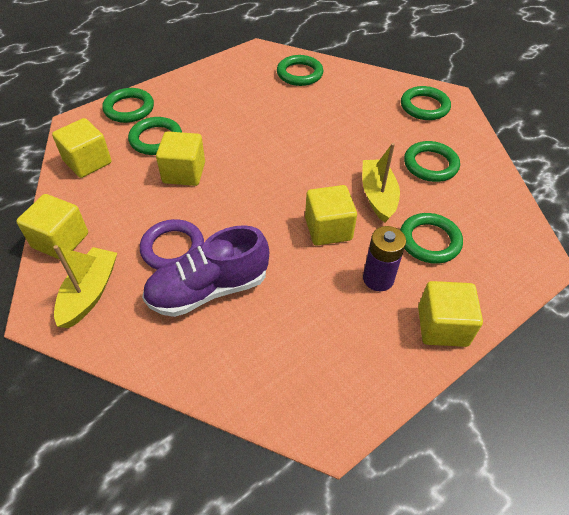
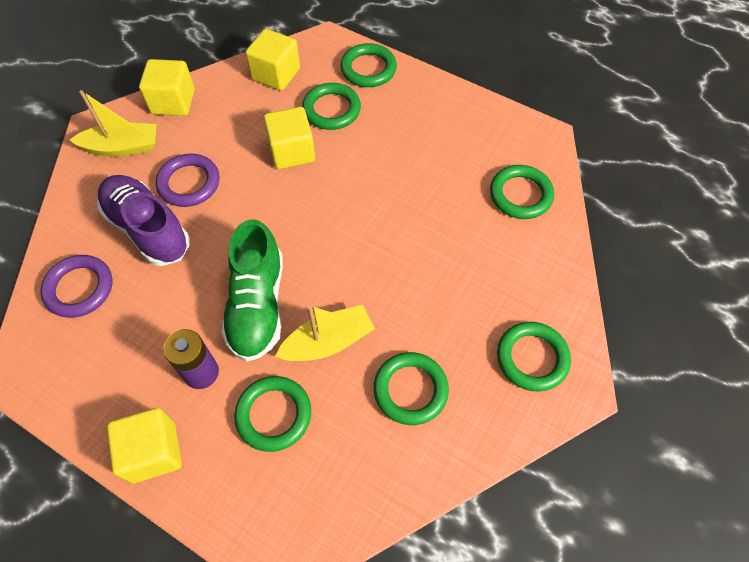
camera: 70 degrees right, 10 degrees up
yellow cube [305,185,357,245] -> green shoe [221,219,283,362]
none -> purple ring [40,255,112,318]

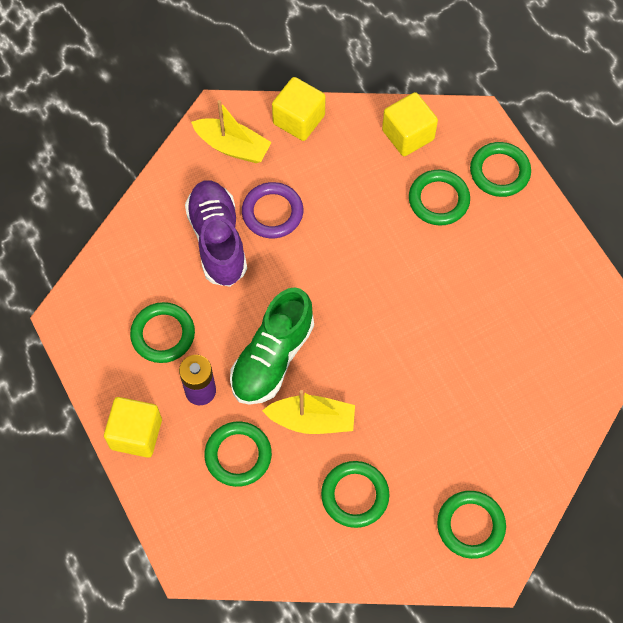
camera: 30 degrees right, 5 degrees up
purple ring [40,255,112,318] -> none
yellow cube [263,107,315,169] -> none
green ring [490,165,554,219] -> green ring moved to [130,302,195,363]

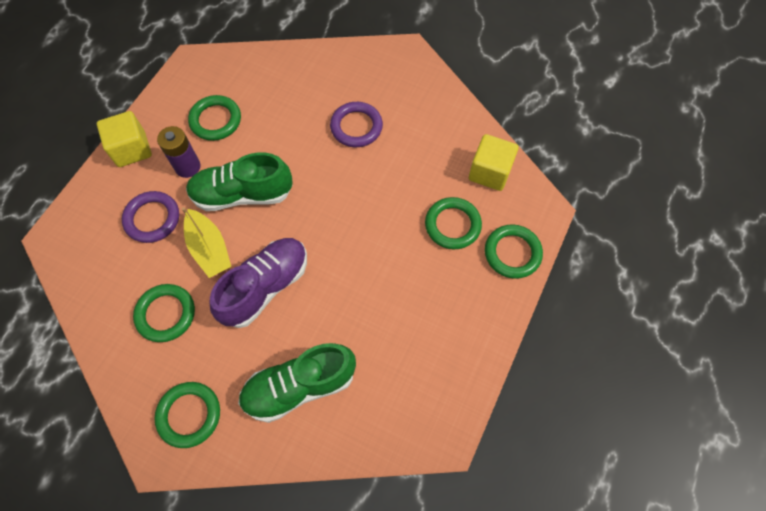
camera: 55 degrees right, 0 degrees up
purple shoe [185,180,247,287] -> purple shoe moved to [210,238,307,328]
yellow boat [191,100,272,163] -> none
green ring [204,421,272,487] -> purple ring [122,191,179,243]
yellow cube [272,77,326,141] -> none
none -> green shoe [238,343,356,423]

